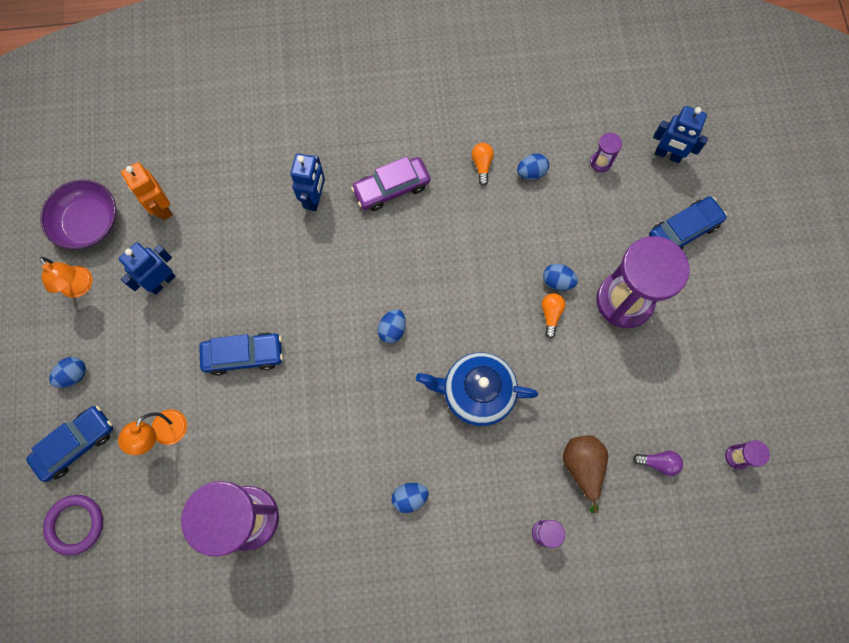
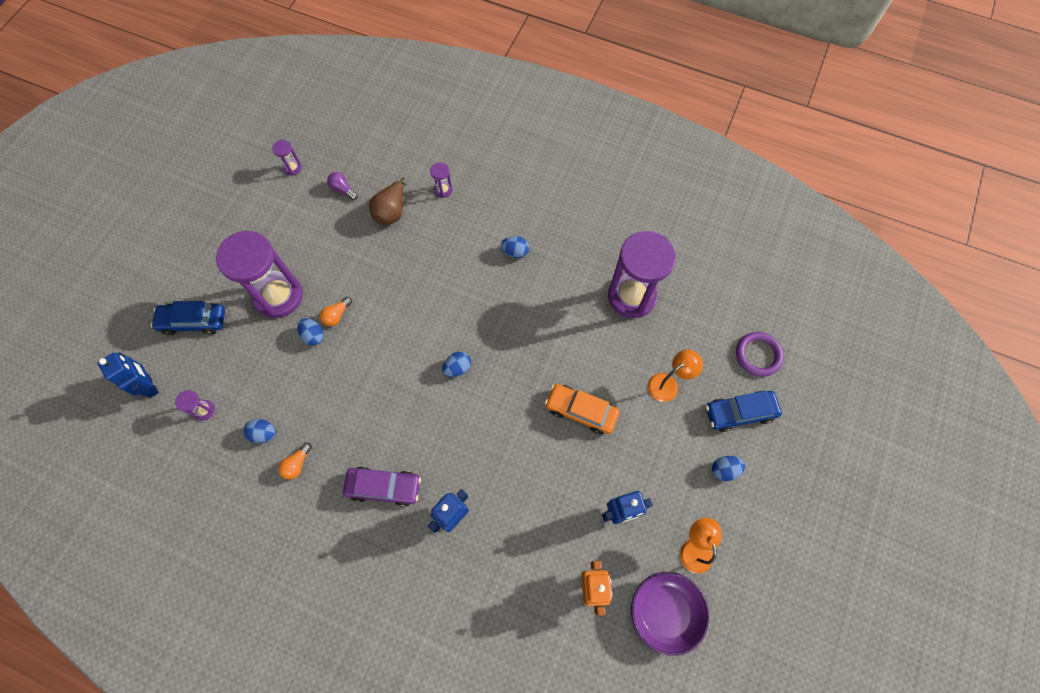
camera: 150 degrees left, 5 degrees down
blue car [199,332,283,376] -> orange car [545,384,620,434]
blue teapot [416,353,538,426] -> none

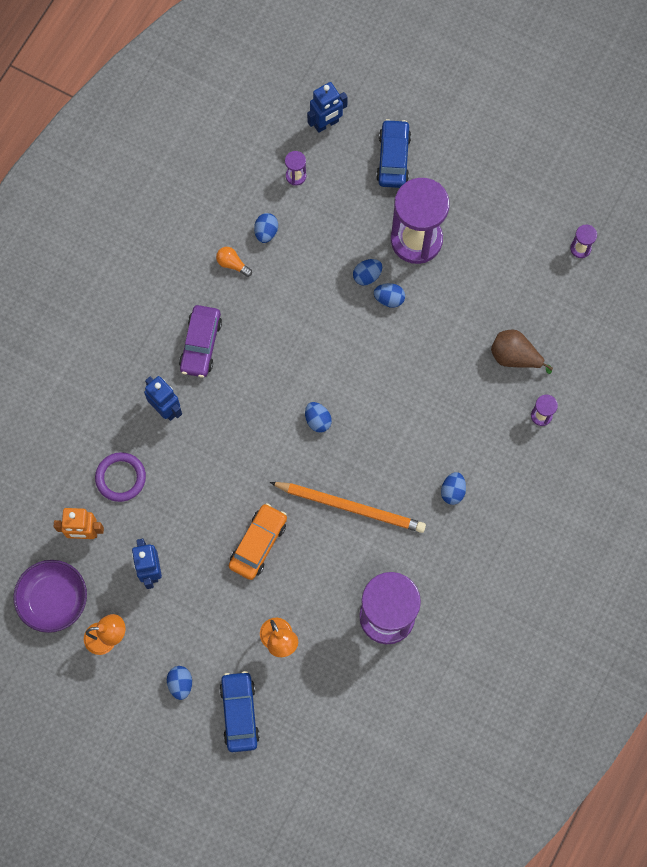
camera: 95 degrees right, 5 degrees up
orange light bulb [320,297,352,326] -> blue egg [374,283,405,308]
purple light bulb [327,172,358,200] -> none
purple ring [736,332,784,377] -> purple ring moved to [95,452,146,502]
none -> orange pencil [270,482,426,533]

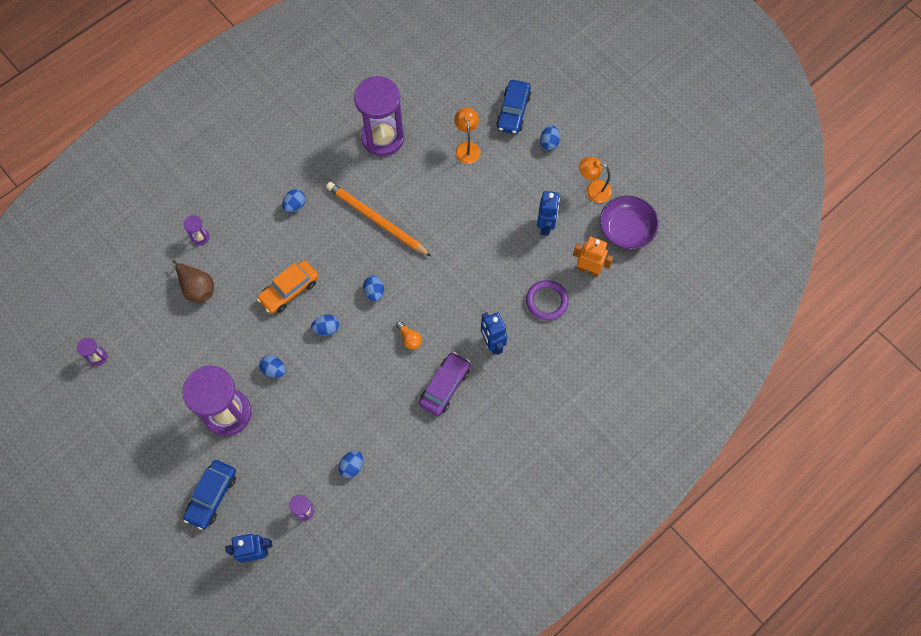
camera: 160 degrees left, 5 degrees down
orange light bulb [216,247,252,277] -> orange light bulb moved to [396,321,422,350]
orange car [229,503,287,580] -> orange car moved to [257,260,319,314]
blue egg [353,259,382,286] -> blue egg moved to [311,315,339,336]

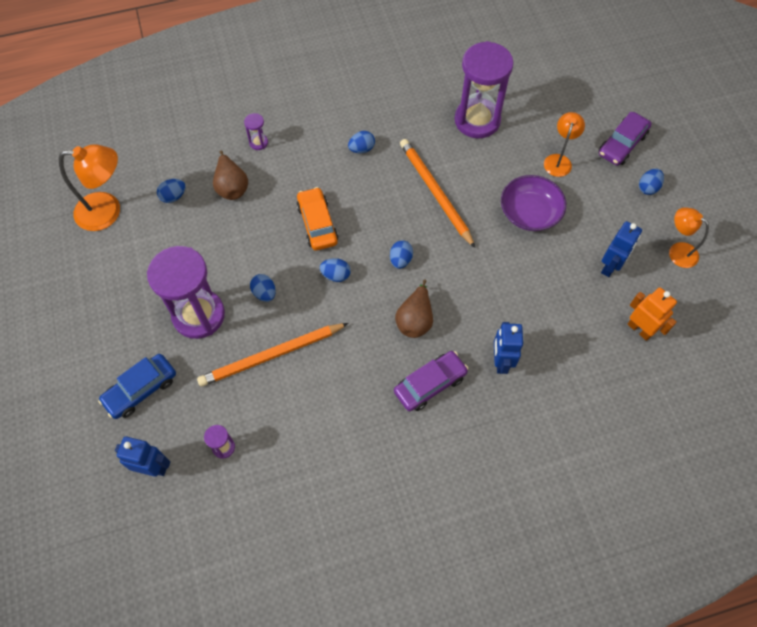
camera: 25 degrees right, 5 degrees down
purple hourglass [77,338,107,366] -> orange lamp [59,144,120,231]
orange car [257,260,319,314] -> orange car turned 90 degrees clockwise [296,187,338,251]
blue egg [338,451,363,478] -> blue egg moved to [157,179,185,203]
orange light bulb [396,321,422,350] -> brown pear [395,280,433,338]
blue car [496,80,531,134] -> purple car [599,112,652,166]
purple ring [526,280,569,320] -> none
purple bowl [600,196,659,249] -> purple bowl moved to [501,175,566,231]
none -> orange pencil [197,323,348,387]

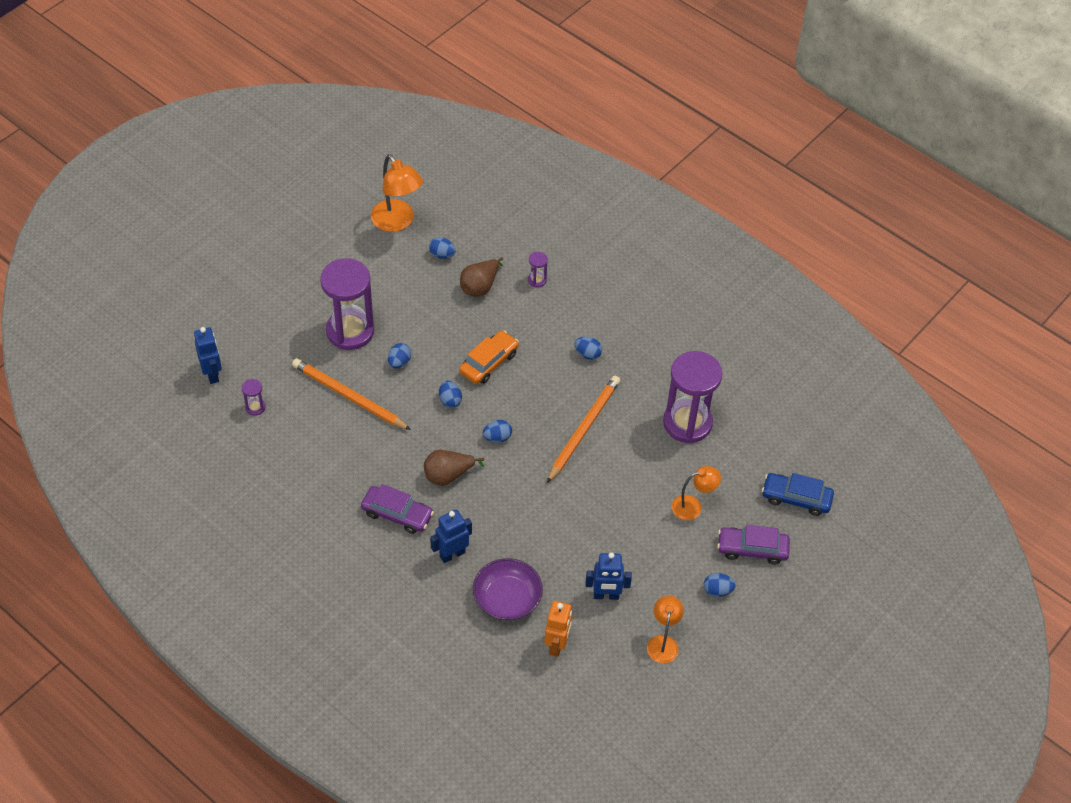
camera: 55 degrees right, 10 degrees down
blue car [98,354,176,419] -> blue car moved to [762,473,834,516]
purple bowl [501,175,566,231] -> purple bowl moved to [473,558,543,620]

